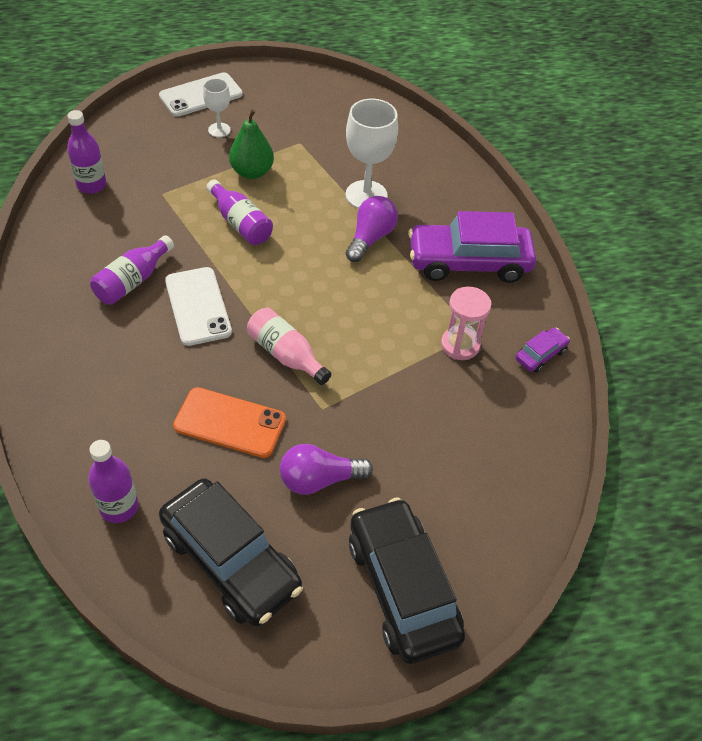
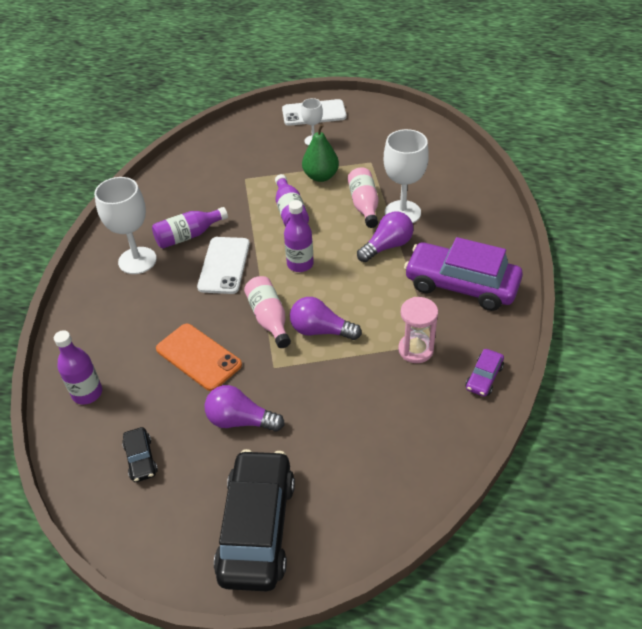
camera: 30 degrees right, 5 degrees down
purple bottle [67,110,107,194] -> purple bottle moved to [284,200,314,272]
black car [159,478,303,626] -> black car [122,427,158,482], size x0.45
purple car [515,328,570,373] -> purple car turned 135 degrees clockwise [465,349,504,397]
none -> white goblet [94,177,157,274]
none -> purple light bulb [290,297,362,340]
none -> pink bottle [348,167,379,228]

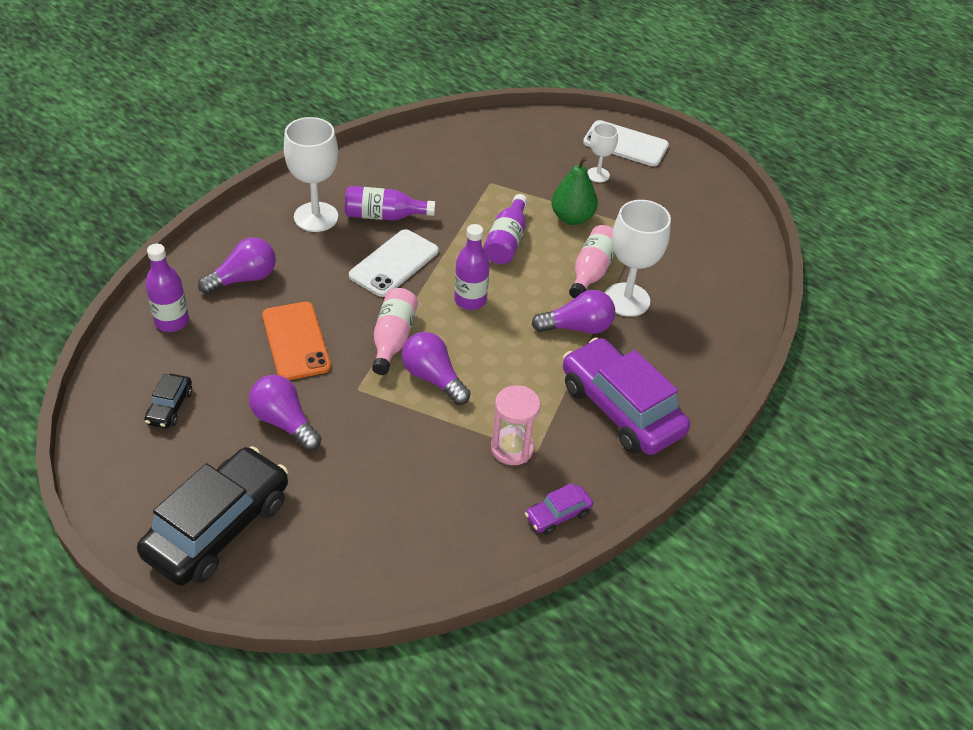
camera: 25 degrees right, 0 degrees up
none -> purple light bulb [198,237,276,294]

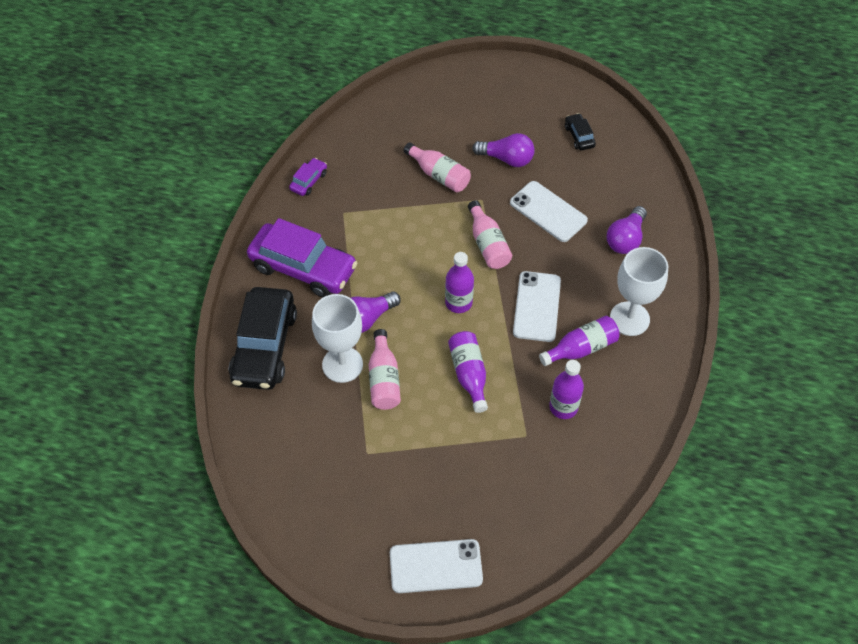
camera: 155 degrees right, 10 degrees up
black car [137,446,288,586] -> black car moved to [229,287,297,390]
purple bottle [145,244,189,332] -> purple bottle moved to [549,360,584,419]
orange phone [262,302,331,380] -> white phone [510,181,588,242]
purple light bulb [402,332,471,405] -> none
pink hourglass [491,385,540,465] -> none
green pear [551,156,598,225] -> none
white goblet [587,123,618,182] -> none
none -> pink bottle [403,142,471,192]

